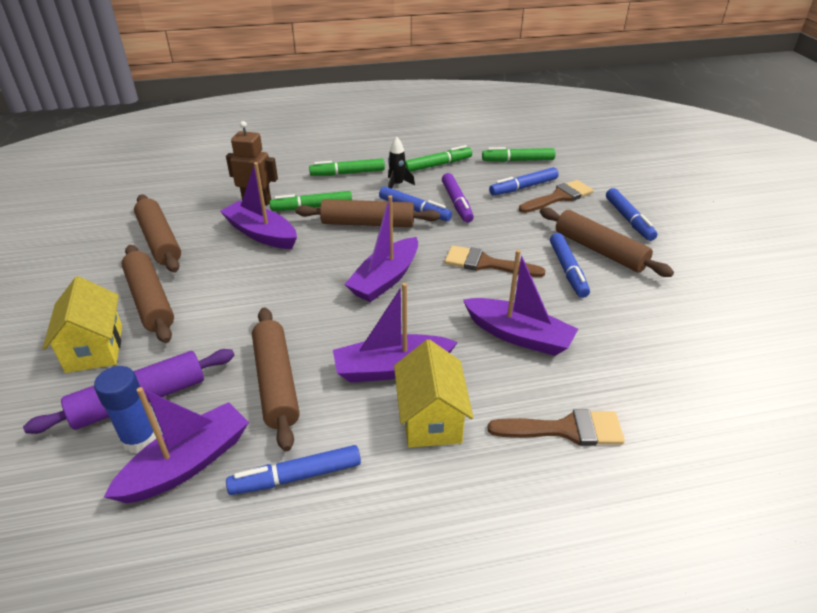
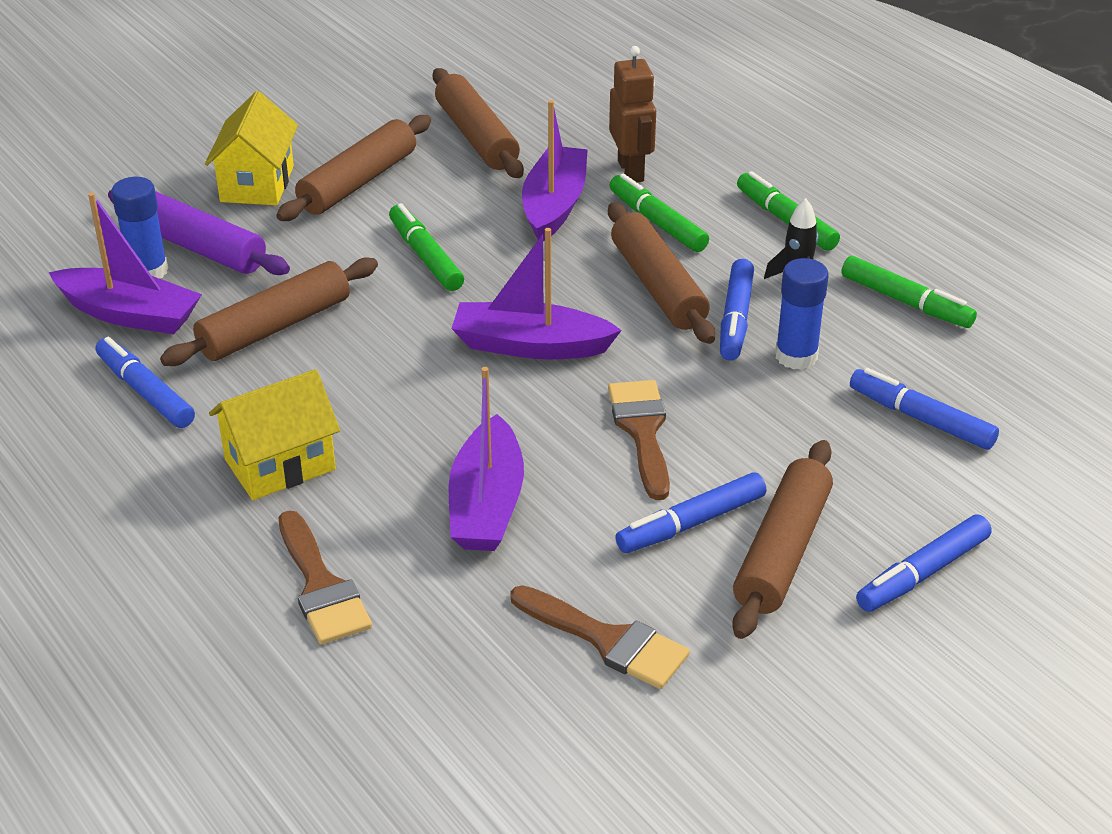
camera: 65 degrees right, 0 degrees up
yellow house [43,276,122,373] -> yellow house turned 45 degrees counterclockwise [205,91,298,205]
brown rolling pin [134,195,181,272] -> brown rolling pin turned 60 degrees counterclockwise [433,68,524,178]
purple boat [333,283,458,383] -> none
purple marker [442,173,474,223] -> blue glue stick [775,258,829,370]
green marker [482,147,556,162] -> green marker moved to [389,203,464,291]
brown brush [519,180,594,213] -> brown brush moved to [510,585,690,689]

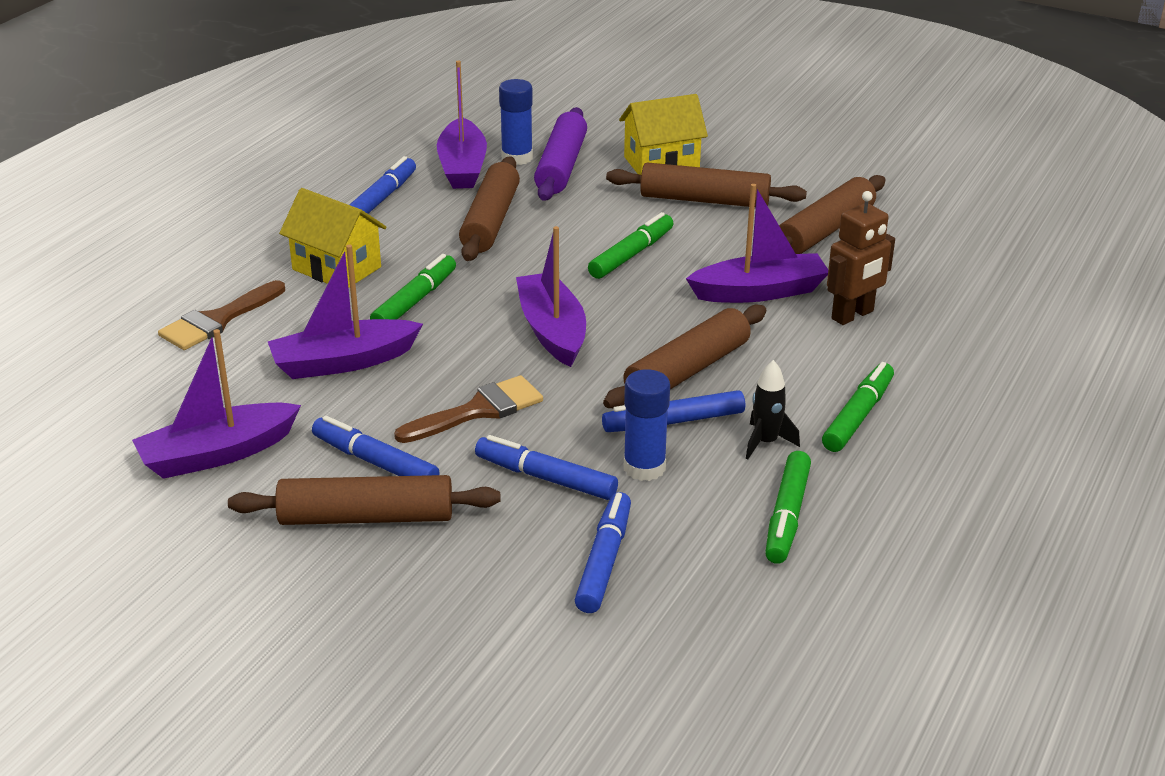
camera: 65 degrees right, 5 degrees down
brown rolling pin [160,257,378,366] -> brown rolling pin turned 75 degrees clockwise [459,157,520,261]
brown brush [510,585,690,689] -> purple boat [132,329,301,479]
green marker [609,173,709,252] -> green marker moved to [370,254,456,319]
blue marker [856,514,992,612] -> blue marker moved to [475,435,618,500]

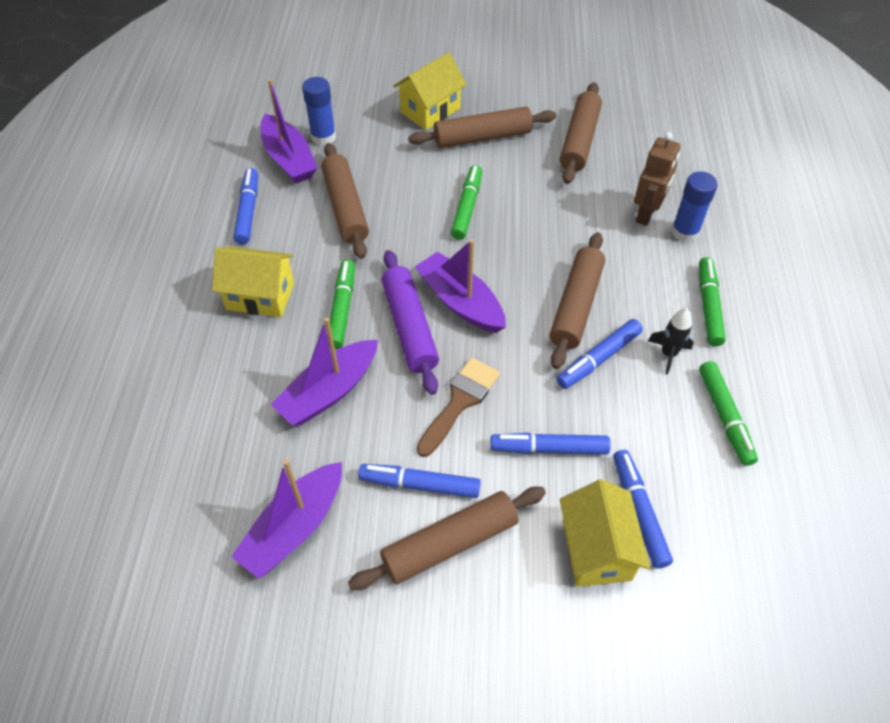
camera: 25 degrees left, 20 degrees up
brown brush [158,280,285,350] -> none
purple rolling pin [534,107,587,201] -> purple rolling pin moved to [381,250,439,395]
blue glue stick [624,369,670,481] -> blue glue stick moved to [671,172,718,242]
purple boat [686,184,828,303] -> none
none -> yellow house [560,479,650,587]

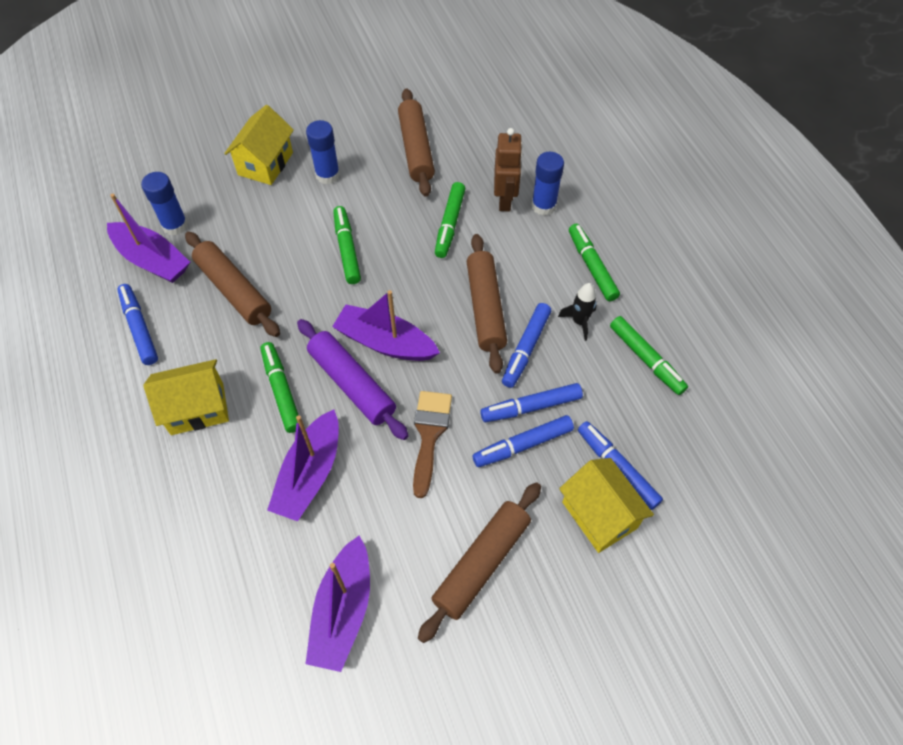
camera: 25 degrees left, 5 degrees up
blue marker [358,464,481,498] -> blue marker moved to [480,383,583,422]
brown rolling pin [408,107,556,148] -> blue glue stick [306,120,340,184]
none -> green marker [435,182,466,258]

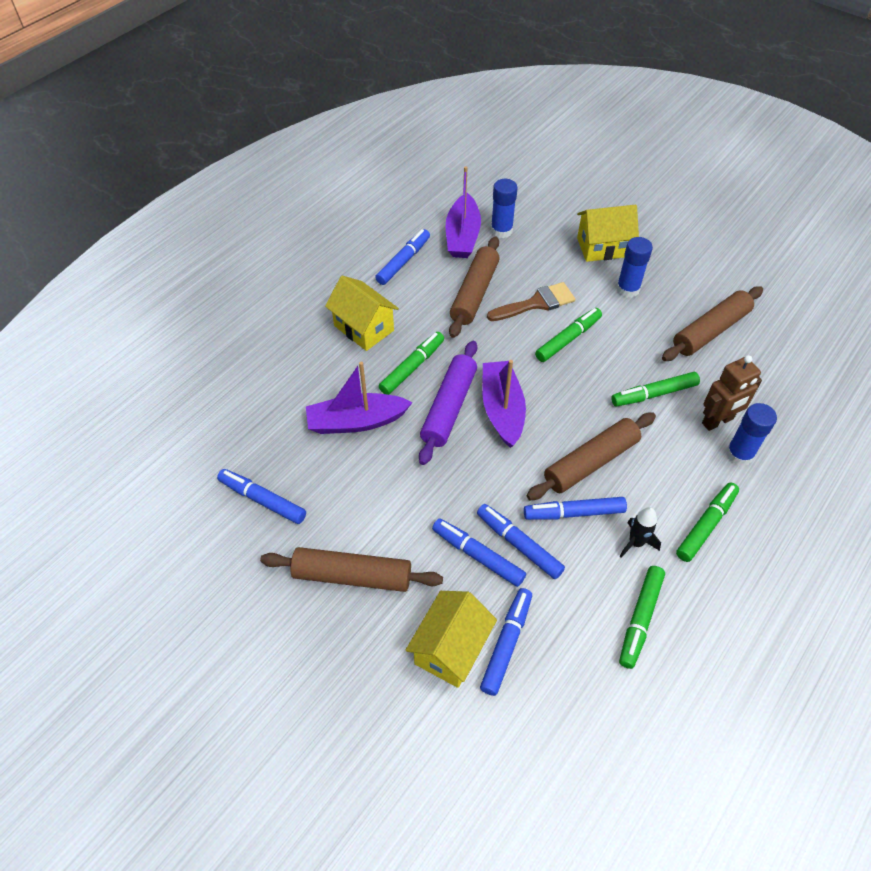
camera: 60 degrees right, 5 degrees down
purple boat [306,535,370,672] -> blue marker [217,469,306,524]
brown brush [413,391,452,498] -> brown brush moved to [487,282,575,321]

